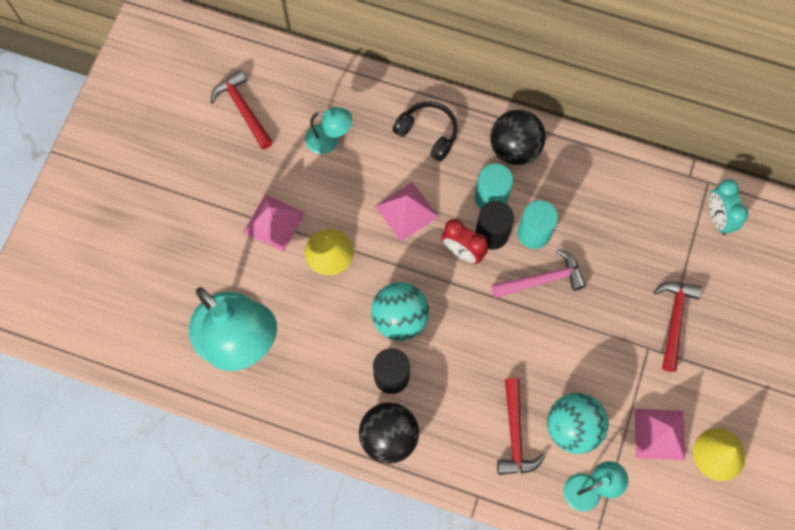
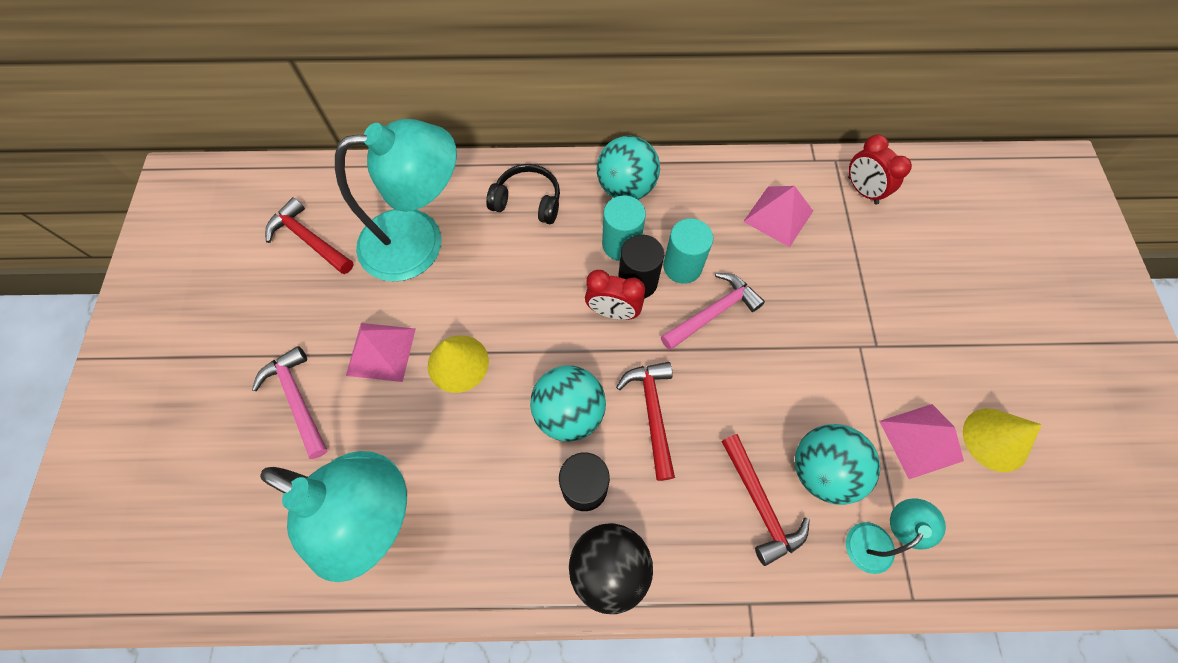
camera: 20 degrees left, 5 degrees down
turquoise lamp [305,107,352,154] -> turquoise lamp [335,119,457,282], size x2.15
pink pyramid [375,182,438,242] -> pink pyramid moved to [743,186,813,247]
black ball [490,110,546,165] -> turquoise ball [597,136,660,200]
red hammer [653,282,702,372] -> red hammer moved to [616,362,675,481]
turquoise clock [709,179,748,235] -> red clock [848,134,912,205]
none -> pink hammer [252,346,327,459]

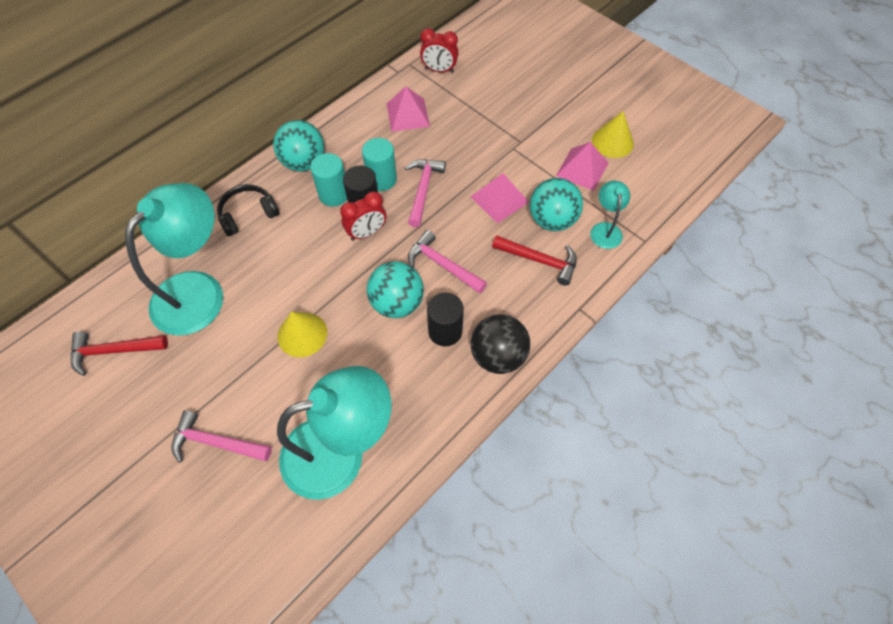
camera: 45 degrees left, 5 degrees down
pink pyramid [346,323,416,382] -> pink pyramid moved to [471,173,529,223]
red hammer [616,362,675,481] -> pink hammer [408,230,487,293]

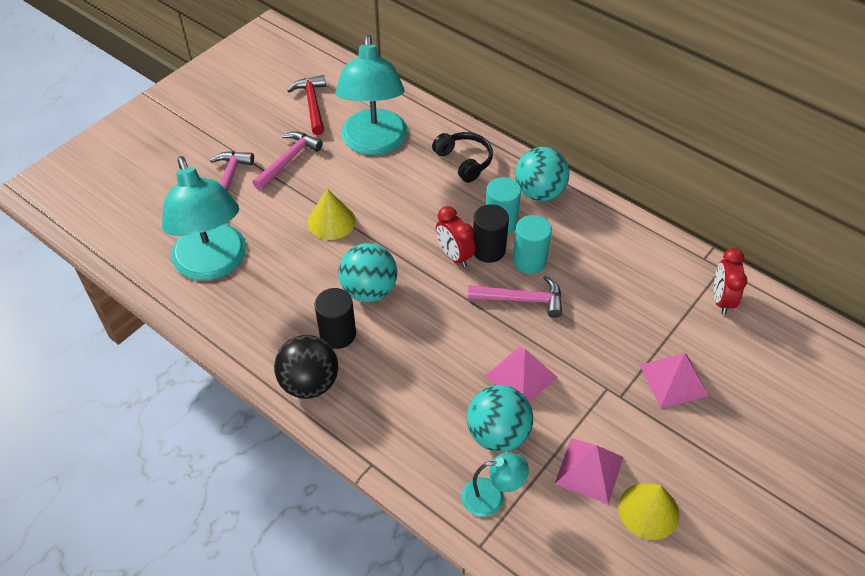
camera: 85 degrees right, 10 degrees down
turquoise lamp [125,183,223,336] -> turquoise lamp turned 60 degrees clockwise [335,34,408,155]
pink pyramid [387,86,430,132] -> pink pyramid moved to [640,353,708,408]
pink hammer [408,230,487,293] -> pink hammer moved to [252,131,323,190]
red hammer [492,235,577,286] -> none

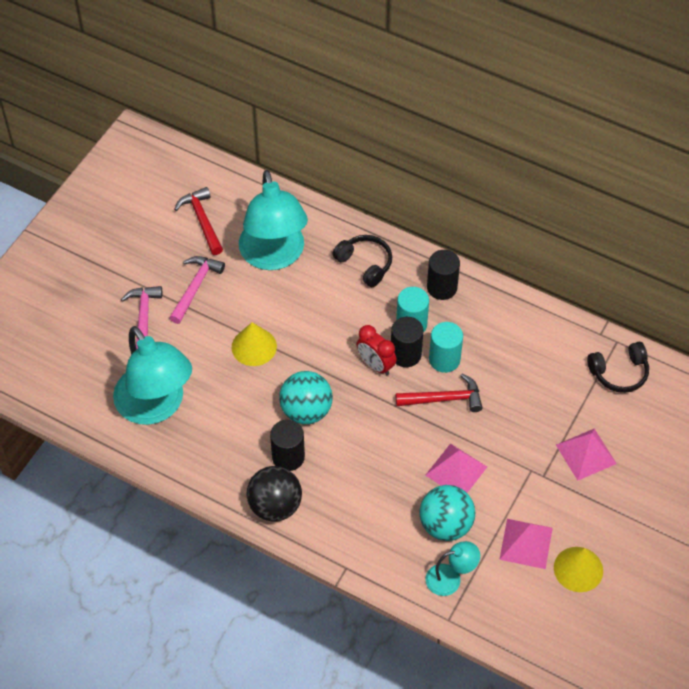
camera: 10 degrees left, 5 degrees up
pink hammer [468,276,562,318] -> red hammer [396,374,482,412]
turquoise ball [515,147,569,201] -> black cylinder [427,250,460,300]
red clock [714,248,747,315] -> black headphones [587,342,649,393]

